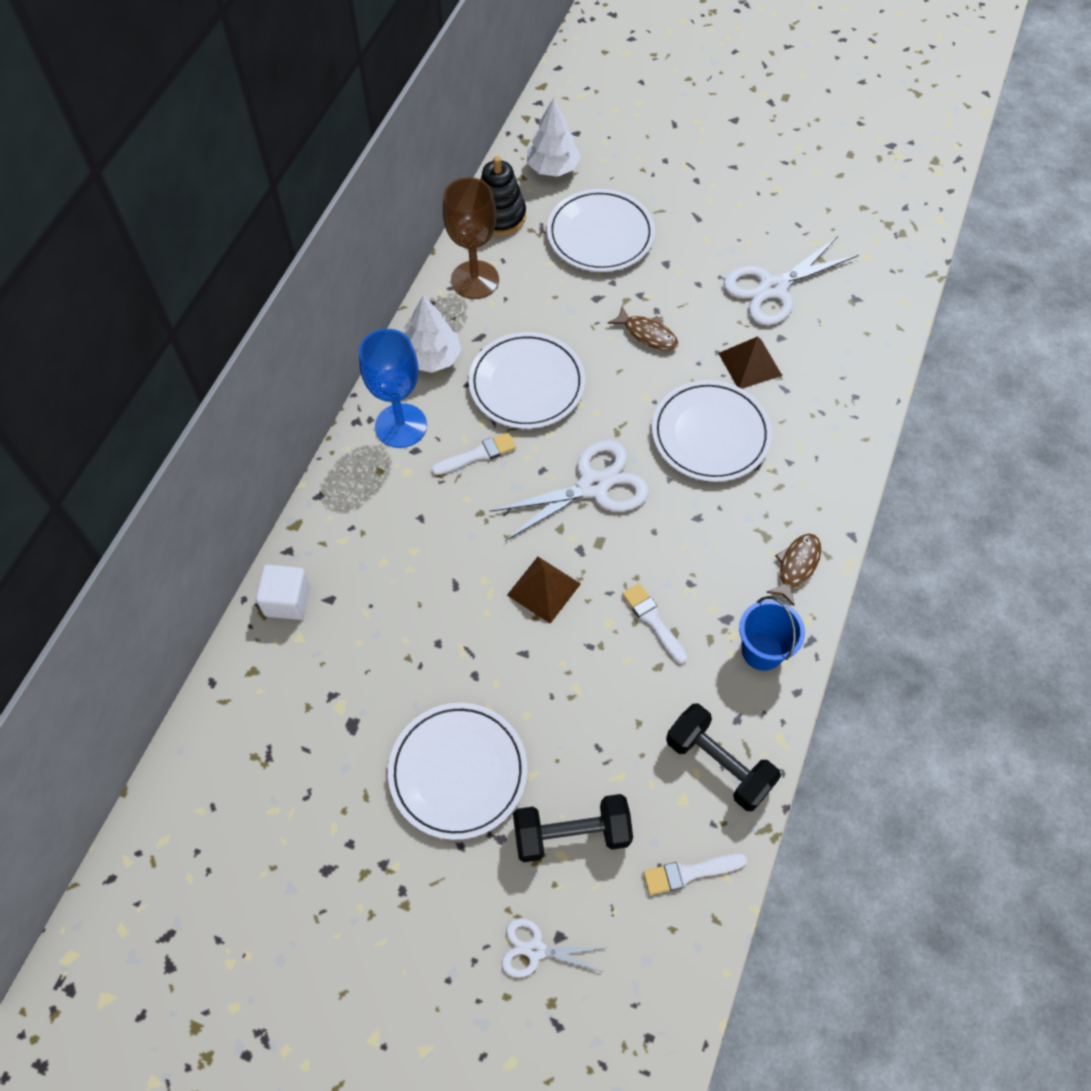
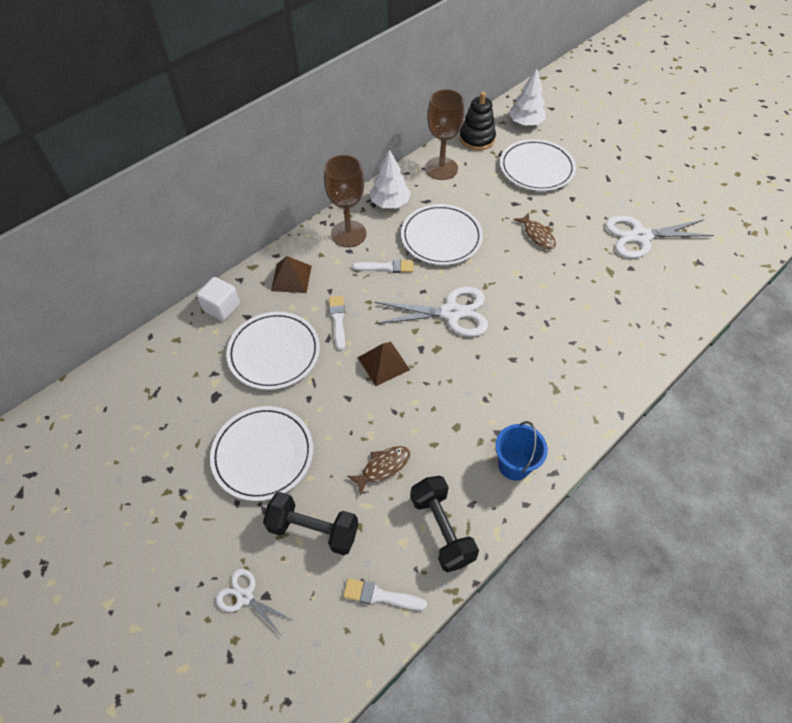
camera: 25 degrees right, 5 degrees down
blue goblet [359,329,427,448] -> brown goblet [324,154,367,247]
white brush [622,583,687,664] -> white brush moved to [329,296,345,350]
white plate [652,380,772,482] -> white plate moved to [226,312,320,390]
brown pyramid [718,336,782,389] -> brown pyramid moved to [271,256,312,293]
brown fish [766,534,821,606] -> brown fish moved to [347,446,410,495]

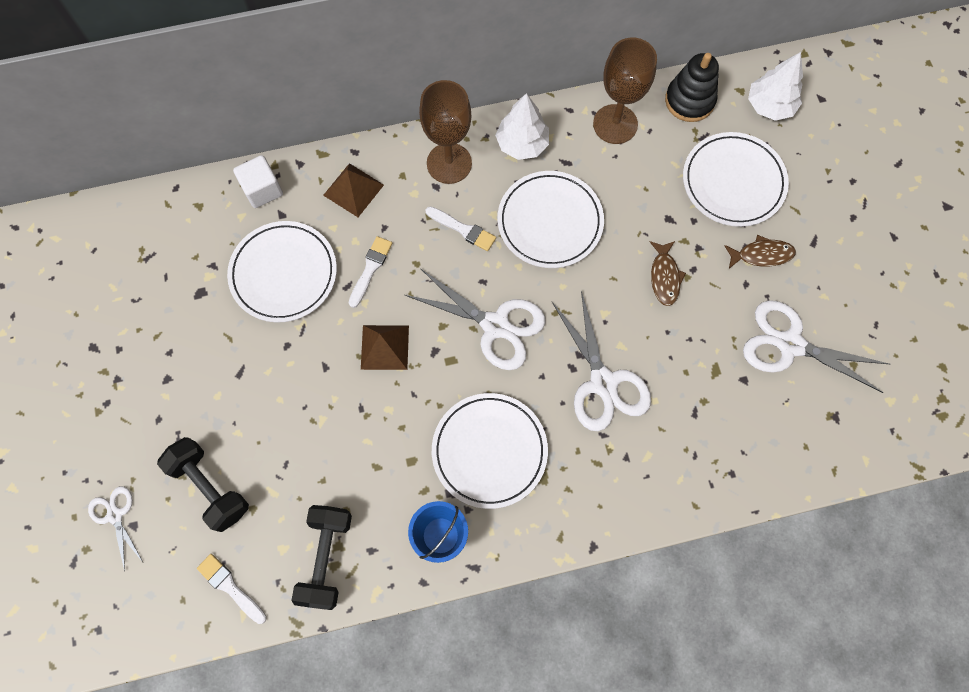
camera: 30 degrees right, 15 degrees up
white plate [210,406,313,501] -> white plate moved to [432,393,548,509]
brown fish [347,446,410,495] -> brown fish moved to [724,235,796,268]
none -> white scissors [552,291,651,431]

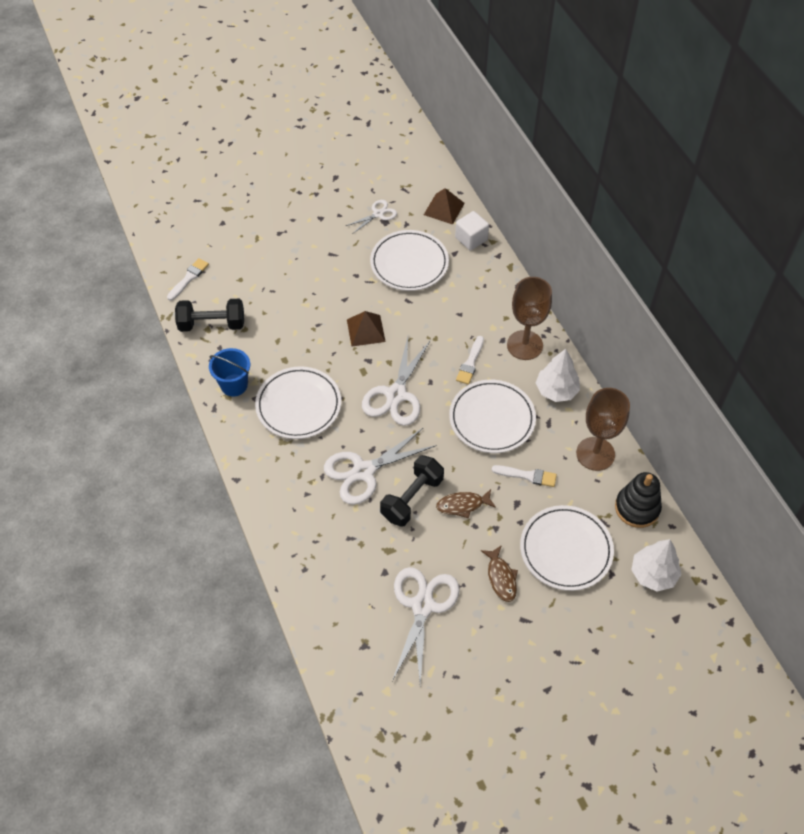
camera: 80 degrees right, 15 degrees down
white scissors [88,486,143,572] -> white scissors moved to [346,200,397,233]
black dumbbell [157,437,249,532] -> black dumbbell moved to [380,455,444,527]
brown pyramid [323,163,384,217] -> brown pyramid moved to [424,188,465,225]
white brush [349,236,392,308] -> white brush moved to [492,465,557,487]

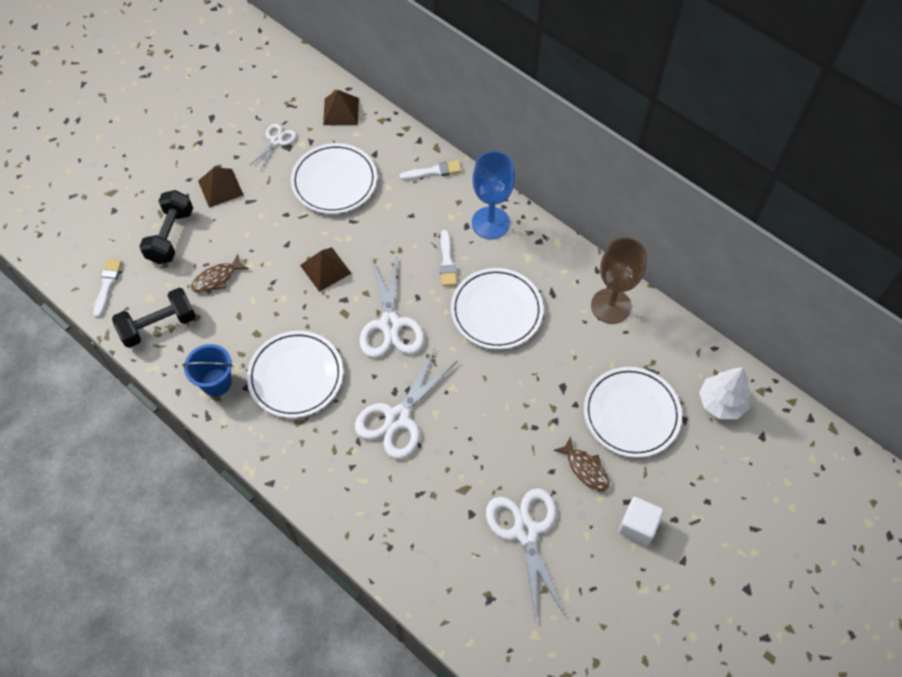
camera: 25 degrees left, 5 degrees up
black dumbbell [380,455,444,527] -> black dumbbell moved to [139,190,193,264]
brown fish [436,489,496,518] -> brown fish moved to [191,254,249,293]
white cube [455,211,489,250] -> white cube moved to [618,497,664,546]
white brush [492,465,557,487] -> white brush moved to [400,160,462,180]
brown goblet [507,277,552,360] -> blue goblet [472,151,515,239]
white tree [536,349,580,402] -> none
black stacking toy [615,472,662,528] -> none
none -> brown pyramid [198,167,243,208]

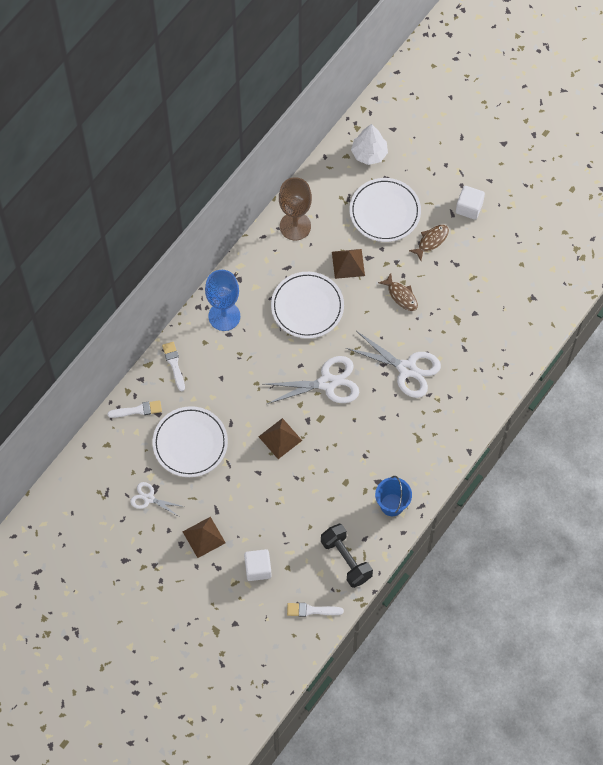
camera: 95 degrees left, 5 degrees up
black dumbbell [139,190,193,264] -> white cube [244,549,272,581]
brown fish [191,254,249,293] -> brown fish moved to [378,273,418,311]
white plate [247,331,343,418] -> none
brown pyramid [323,90,359,125] -> brown pyramid moved to [332,249,365,279]
white brush [440,230,457,286] -> white brush moved to [107,400,162,418]
white scissors [486,488,566,623] -> none

